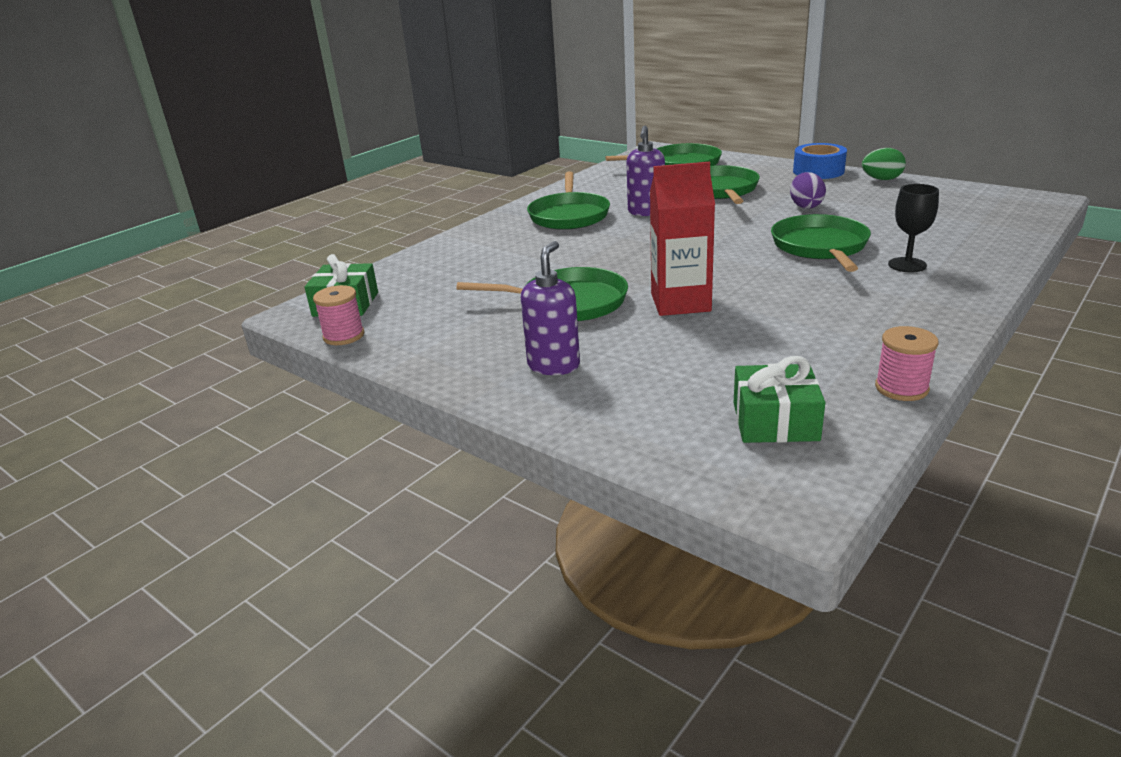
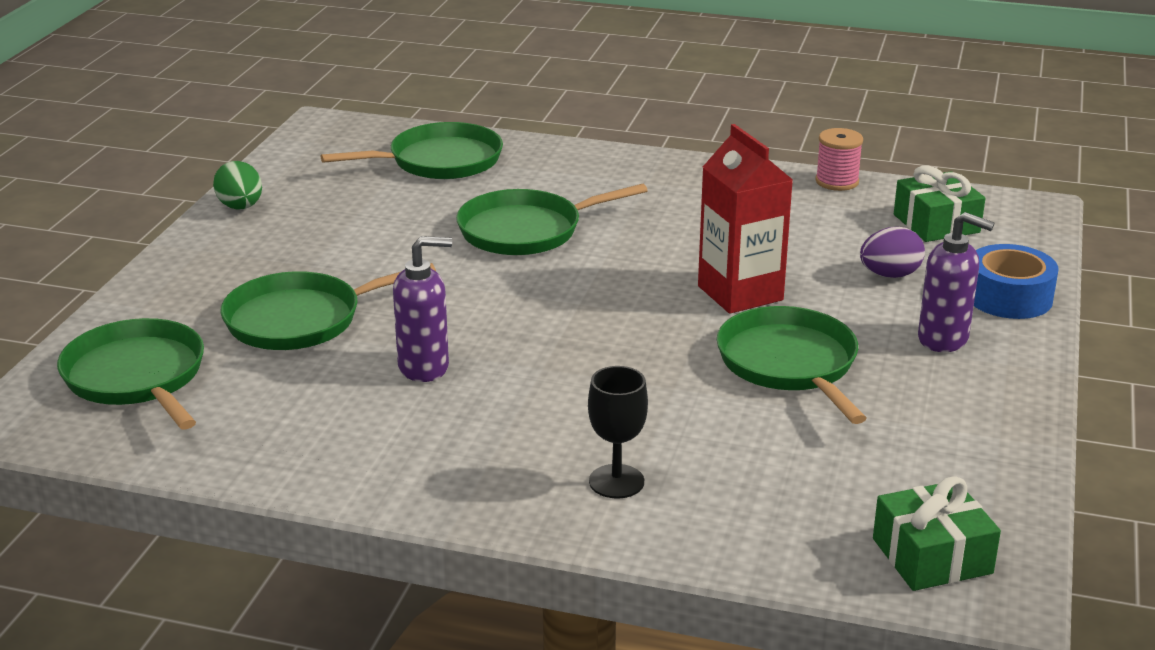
camera: 115 degrees left, 0 degrees up
pink spool [313,285,364,345] -> none
purple soap dispenser [521,241,580,375] -> purple soap dispenser turned 150 degrees counterclockwise [918,212,995,352]
green pan [527,171,610,230] -> green pan moved to [321,122,503,179]
purple egg [790,172,826,209] -> purple egg moved to [860,227,925,278]
blue tape [793,143,847,179] -> blue tape moved to [974,244,1059,319]
black goblet [888,184,939,272] -> black goblet moved to [588,366,648,499]

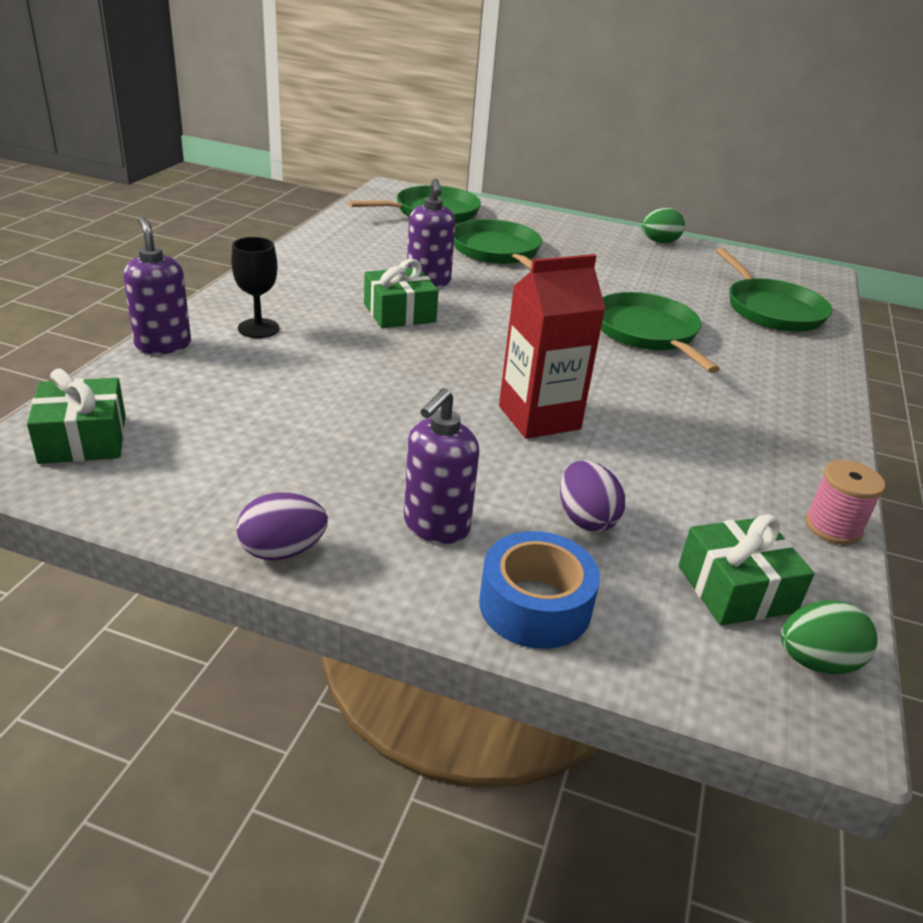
camera: 90 degrees right, 5 degrees up
green pan [717,306,867,424] -> none
none -> purple soap dispenser [123,216,191,354]
none -> purple egg [237,493,328,560]
none -> green gift [364,259,439,328]
none -> green egg [781,601,878,674]

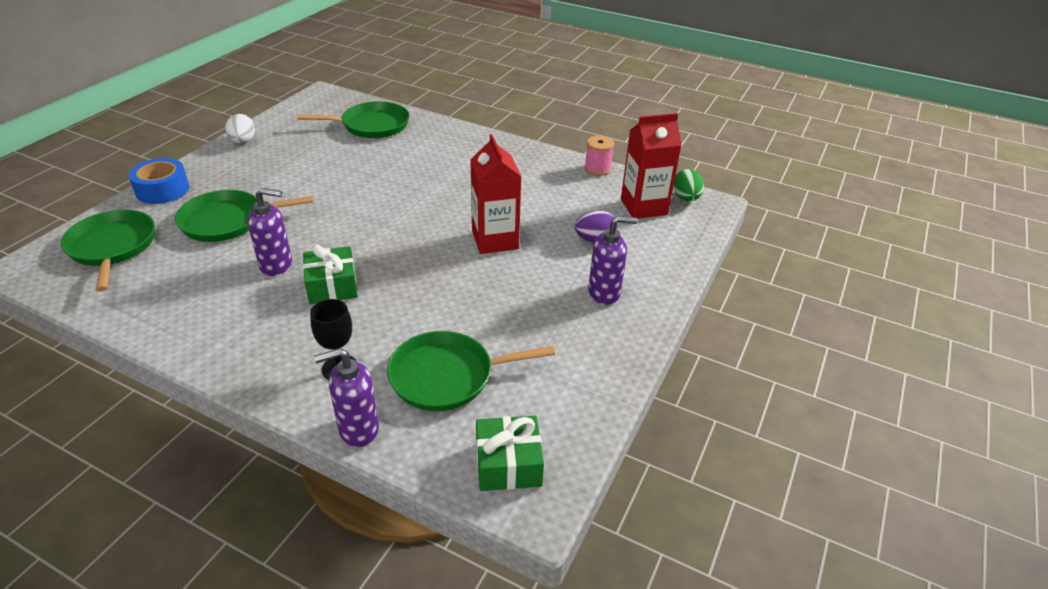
camera: 80 degrees left, 5 degrees up
purple egg [237,493,328,560] -> none
purple soap dispenser [404,388,479,544] -> purple soap dispenser turned 45 degrees counterclockwise [588,216,637,305]
blue tape [479,531,600,649] -> blue tape moved to [128,158,189,204]
green pan [601,292,720,373] -> green pan moved to [387,331,555,411]
green egg [641,208,685,243] -> white egg [225,114,255,143]
green gift [678,514,815,625] -> red carton [621,113,682,219]

